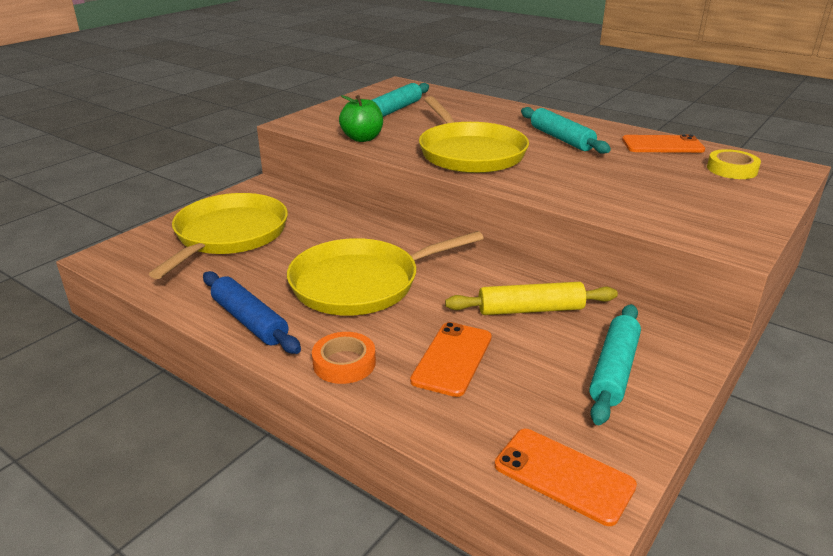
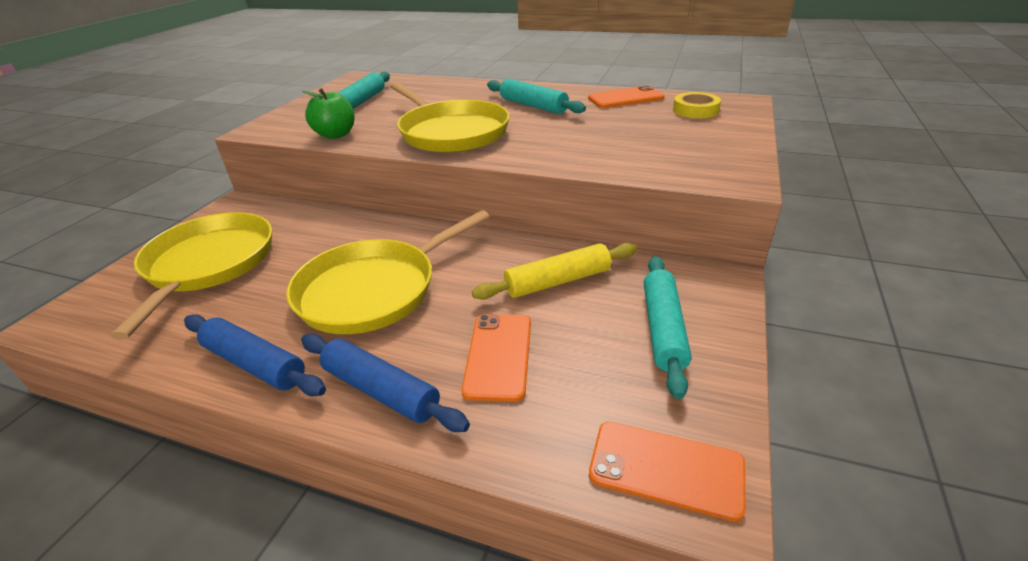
camera: 15 degrees left, 5 degrees up
orange tape [312,332,376,384] -> blue rolling pin [301,334,470,432]

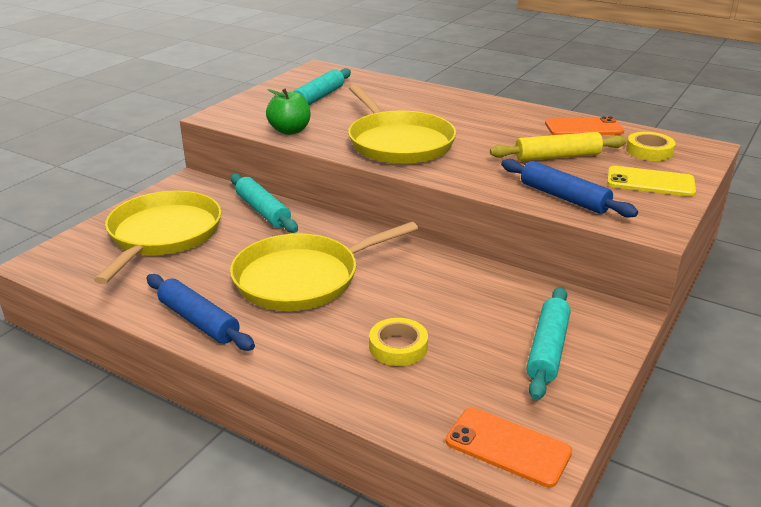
camera: 10 degrees right, 5 degrees down
blue rolling pin [301,334,470,432] -> blue rolling pin moved to [501,159,638,218]
orange phone [461,314,531,402] -> yellow tape [369,318,428,366]
yellow rolling pin [472,243,637,300] -> yellow rolling pin moved to [490,132,627,161]
turquoise rolling pin [487,79,586,114] -> turquoise rolling pin moved to [231,173,298,233]
none -> yellow phone [607,166,696,197]

